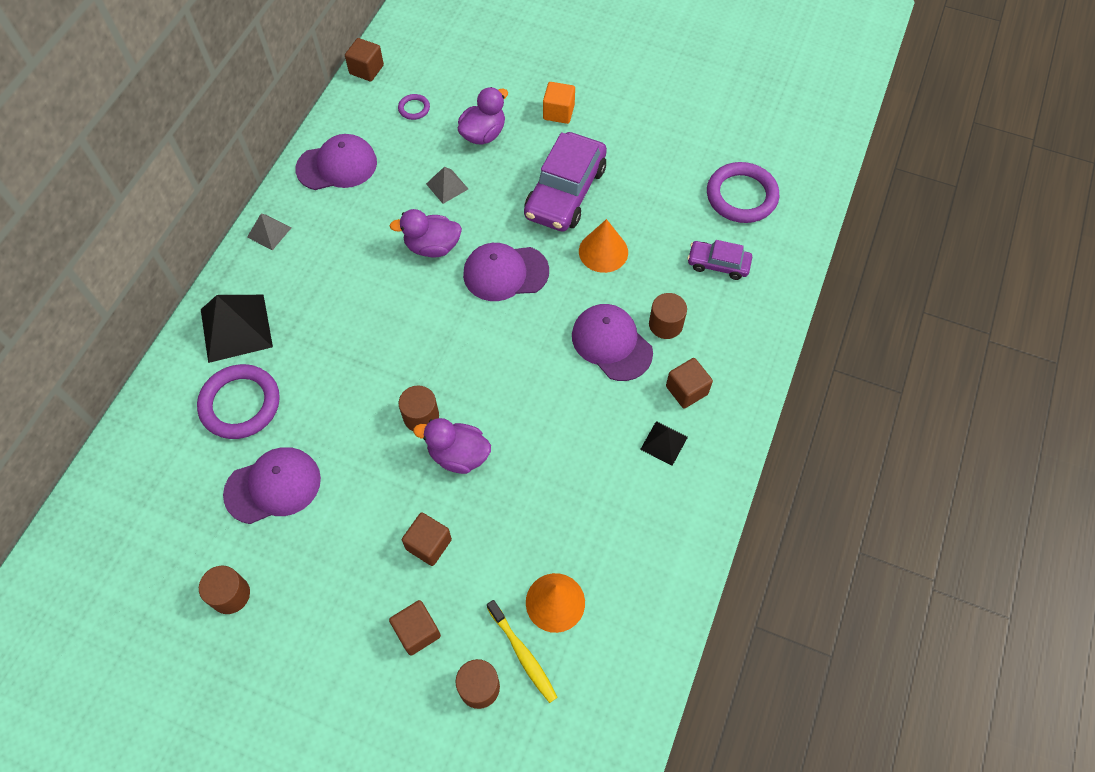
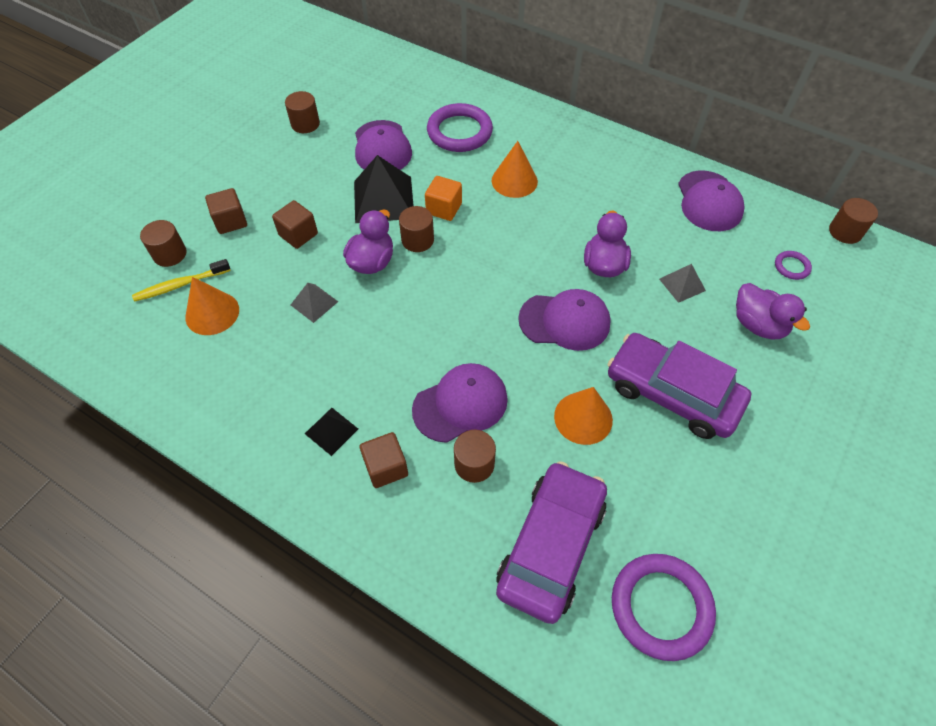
camera: 100 degrees right, 5 degrees down
black pyramid [201,295,273,363] -> black pyramid moved to [354,155,413,223]
grey pyramid [247,214,291,250] -> grey pyramid moved to [291,283,338,323]
brown cube [345,38,384,81] -> brown cylinder [829,198,878,244]
purple cap [463,243,549,301] -> purple cap turned 90 degrees clockwise [518,289,611,351]
orange cube [543,82,575,124] -> orange cube moved to [425,176,462,221]
purple car [687,240,752,280] -> purple car [496,461,607,624], size x1.87
none -> orange cone [491,141,538,198]

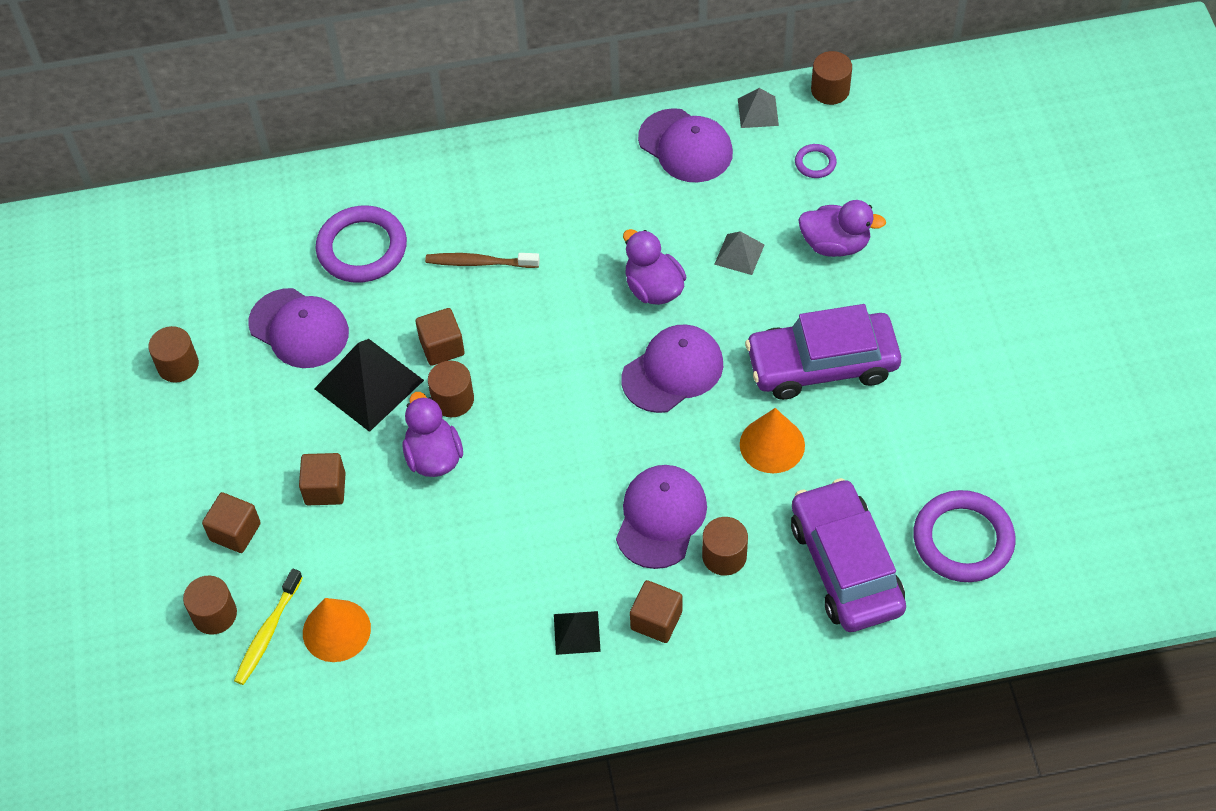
camera: 40 degrees left, 0 degrees up
grey pyramid [291,283,338,323] -> grey pyramid moved to [738,88,779,128]
orange cube [425,176,462,221] -> brown cube [416,308,465,366]
orange cone [491,141,538,198] -> brown toothbrush [425,253,540,268]

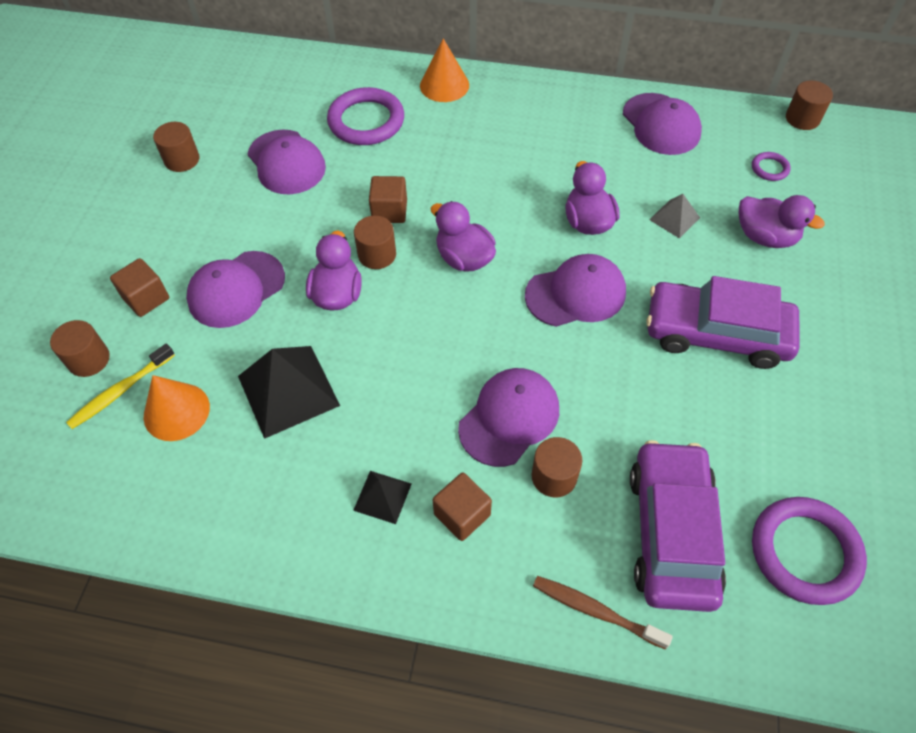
camera: 20 degrees right, 0 degrees up
brown cube [299,453,346,505] -> purple cap [186,251,285,328]
black pyramid [314,339,424,432] -> black pyramid moved to [238,346,340,439]
brown toothbrush [425,253,540,268] -> brown toothbrush moved to [533,576,673,650]
grey pyramid [738,88,779,128] -> none
orange cone [740,408,805,473] -> orange cone moved to [420,38,469,102]
none -> purple duck [431,201,496,272]

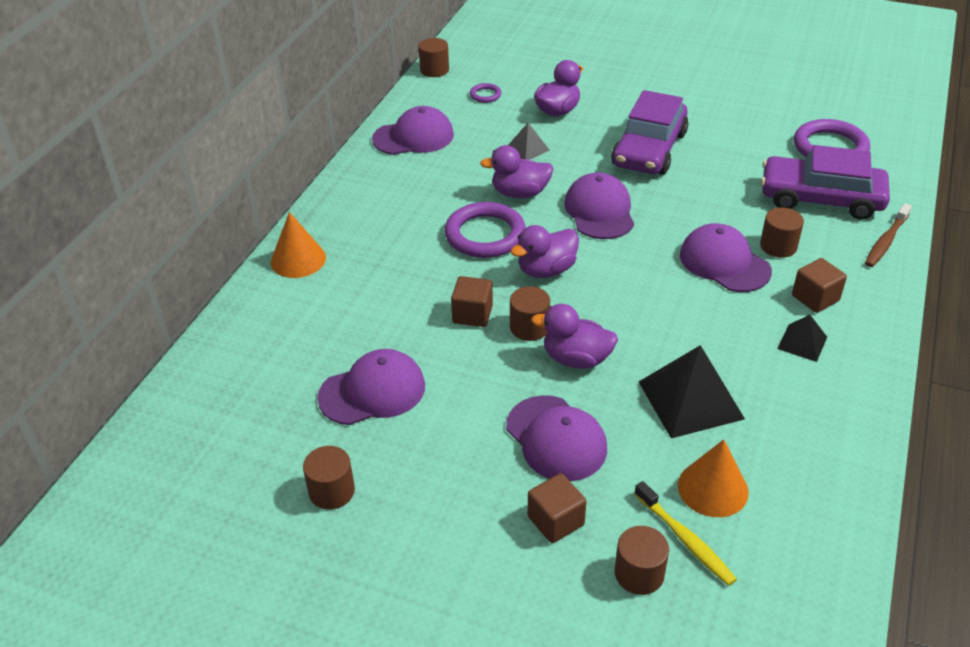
camera: 80 degrees left, 15 degrees down
purple ring [327,87,404,145] -> purple ring moved to [445,202,526,258]

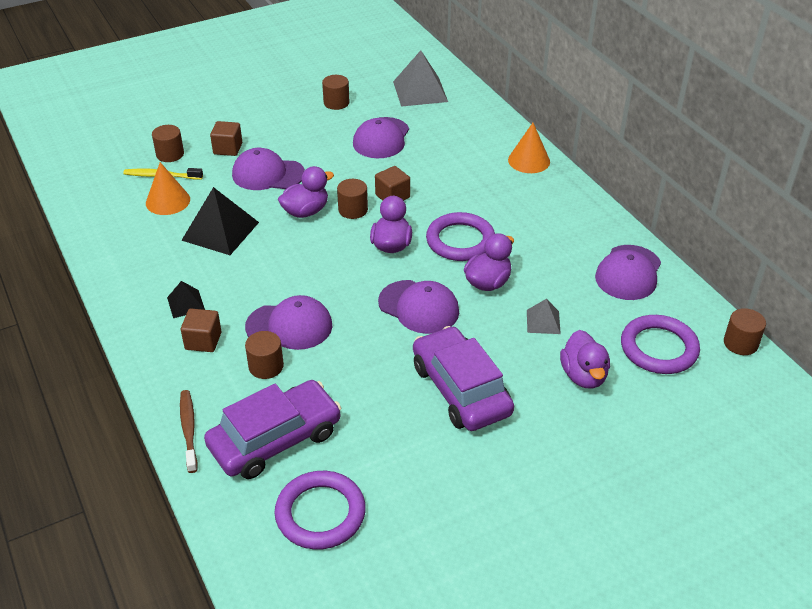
camera: 130 degrees right, 0 degrees up
purple ring [470,83,501,103] -> purple ring [621,315,700,374], size x2.15
none -> grey pyramid [393,50,448,107]

